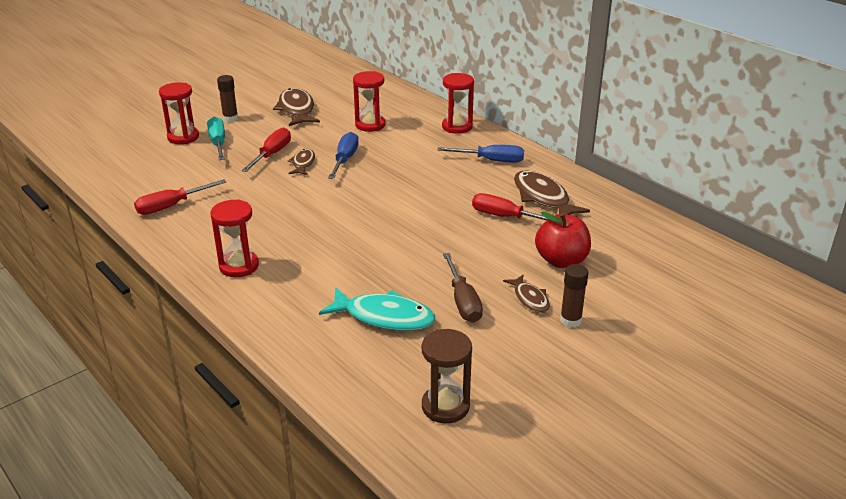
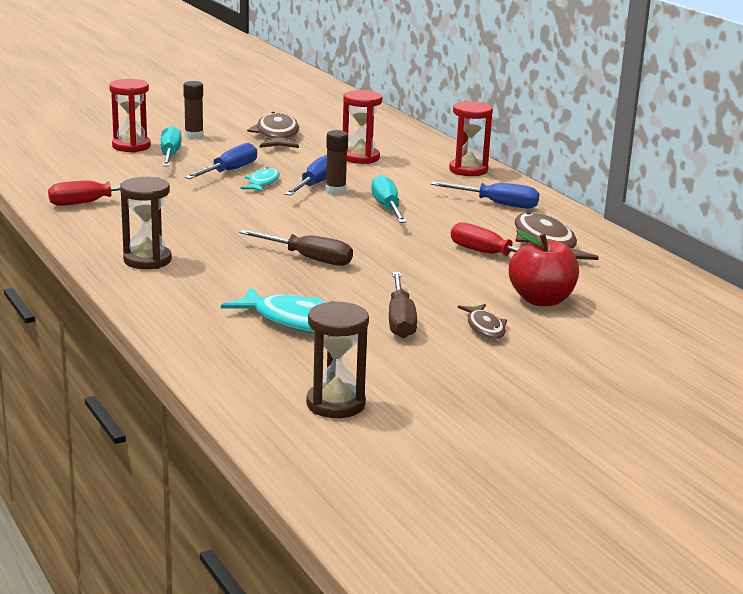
camera: 10 degrees right, 10 degrees down
red hourglass [210,199,259,277] -> brown hourglass [120,177,172,269]
red screwdriver [241,127,291,172] -> blue screwdriver [185,143,257,179]
brown fish [288,149,315,175] -> turquoise fish [241,167,280,192]
brown glue stick [560,264,588,328] -> brown glue stick moved to [326,130,348,195]
none -> brown screwdriver [240,230,353,266]
none -> turquoise screwdriver [371,175,407,223]

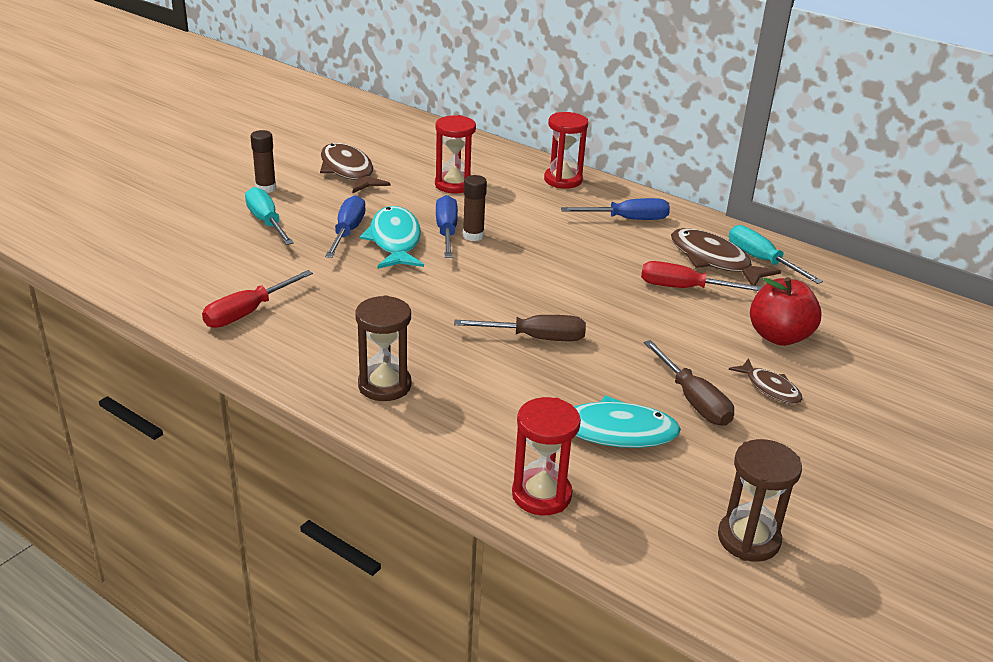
camera: 25 degrees left, 10 degrees up
red hourglass [109,79,151,153] -> red hourglass moved to [512,397,581,515]
turquoise fish [241,167,280,192] -> turquoise fish [360,206,424,269], size x1.76
turquoise screwdriver [371,175,407,223] -> turquoise screwdriver moved to [729,225,823,284]

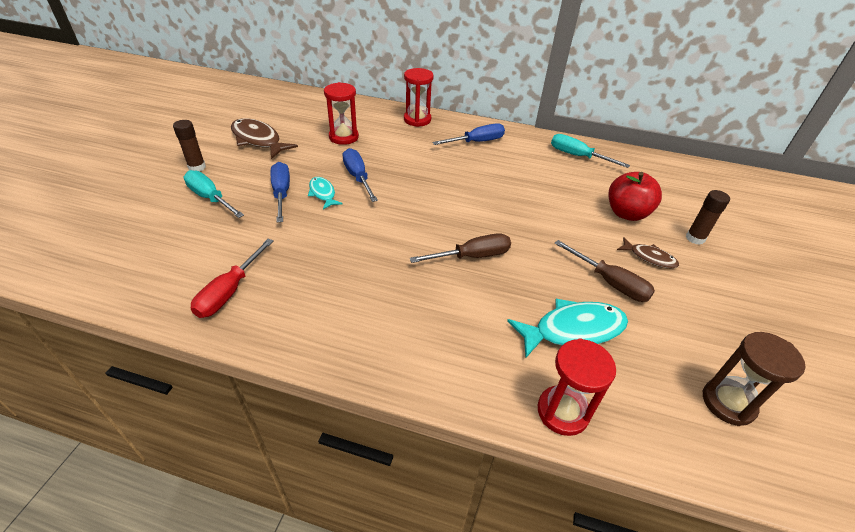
camera: 20 degrees left, 10 degrees up
brown hourglass [355,295,411,401] -> none
turquoise fish [360,206,424,269] -> turquoise fish [308,177,343,209], size x0.57
brown glue stick [463,175,487,241] -> brown glue stick moved to [686,190,730,245]
red screwdriver [641,261,762,291] -> none
brown fish [671,228,781,286] -> none

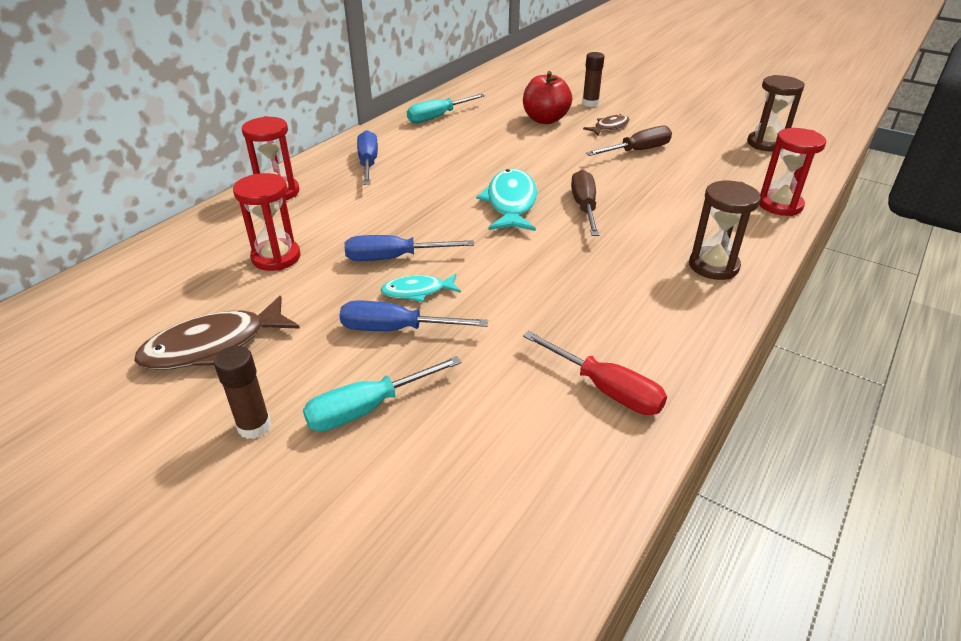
camera: 70 degrees left, 5 degrees down
turquoise fish [507,299,628,358] -> turquoise fish moved to [476,169,537,231]
none -> brown hourglass [689,181,761,280]

